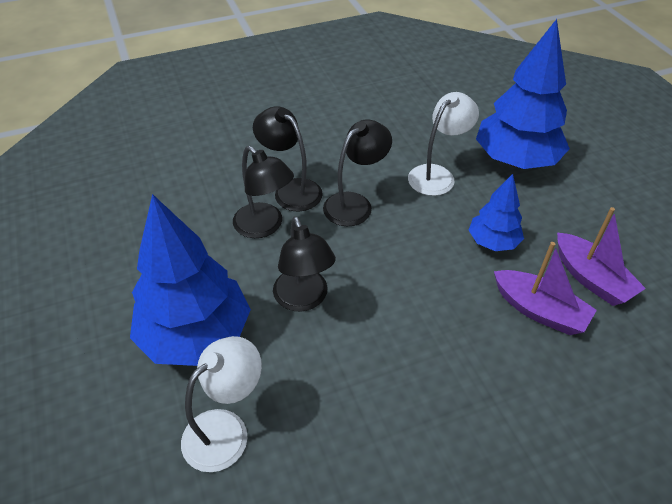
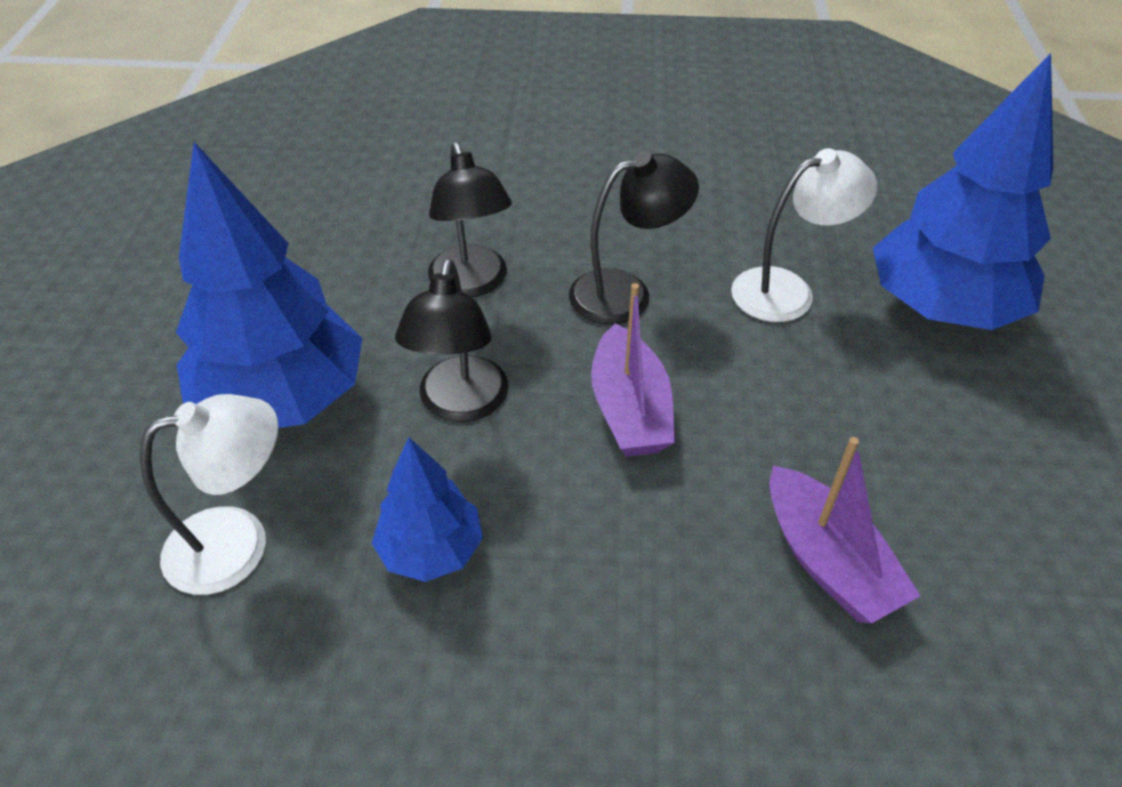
camera: 25 degrees right, 0 degrees up
black lamp [253,106,323,212] -> none
blue tree [469,174,524,251] -> blue tree moved to [372,437,483,582]
purple boat [557,207,646,306] -> purple boat moved to [591,283,675,457]

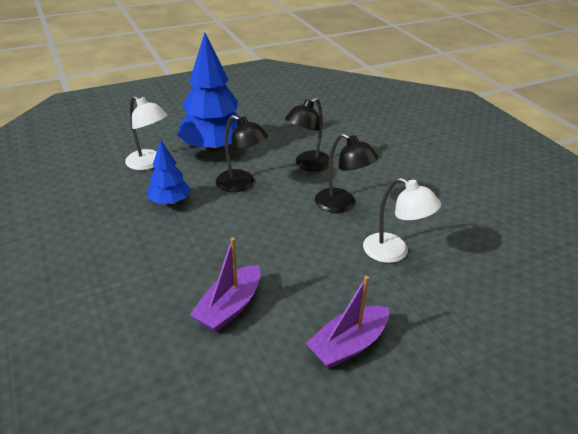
camera: 60 degrees right, 10 degrees down
black lamp [395,259,508,422] -> black lamp turned 120 degrees counterclockwise [216,115,268,192]
purple boat [591,283,675,457] -> purple boat moved to [306,276,389,369]
blue tree [873,53,1053,330] -> none

